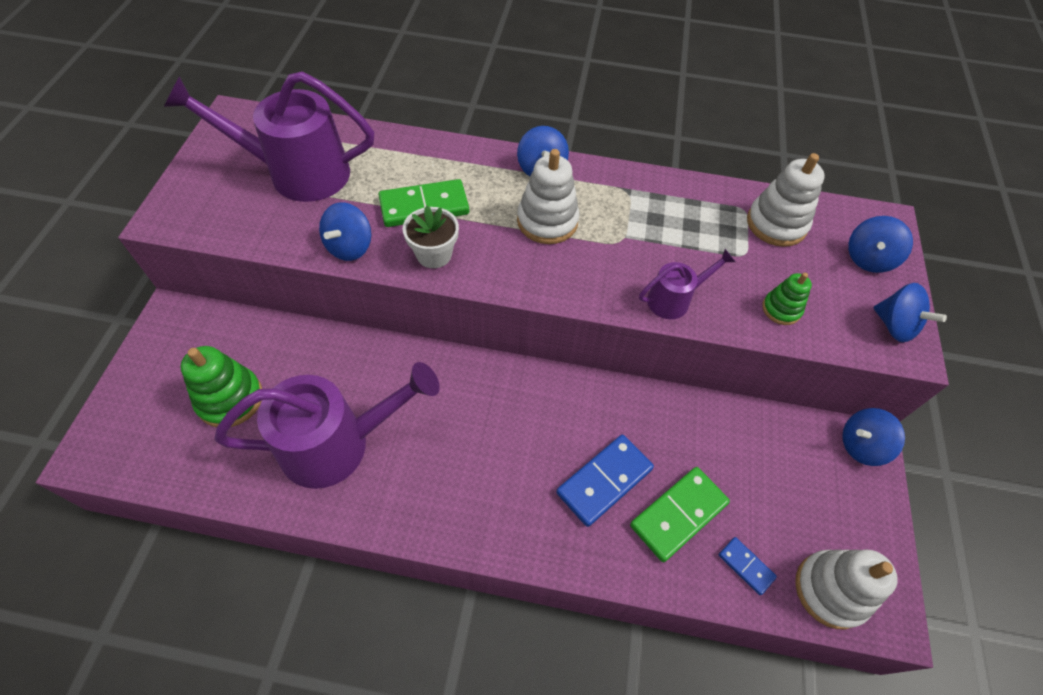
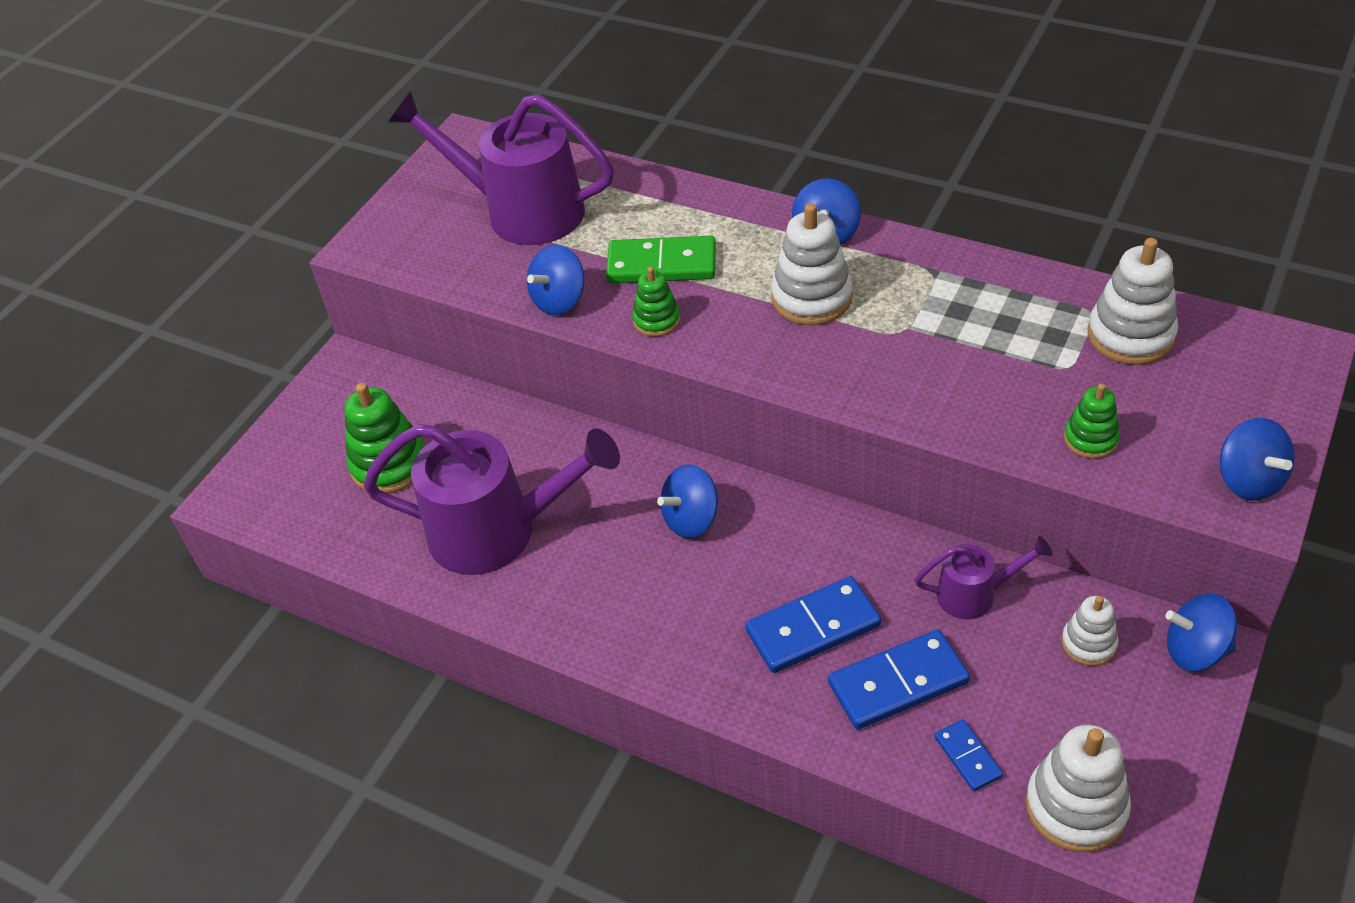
camera: 25 degrees right, 10 degrees down
white flower pot [403,206,459,268] -> green stacking toy [632,267,680,337]
green domino [630,467,730,562] -> blue domino [828,630,970,730]
purple watering can [639,249,735,319] -> purple watering can moved to [915,536,1052,619]
blue spinning top [848,216,913,273] -> blue spinning top moved to [657,464,718,538]
none -> white stacking toy [1061,596,1119,666]

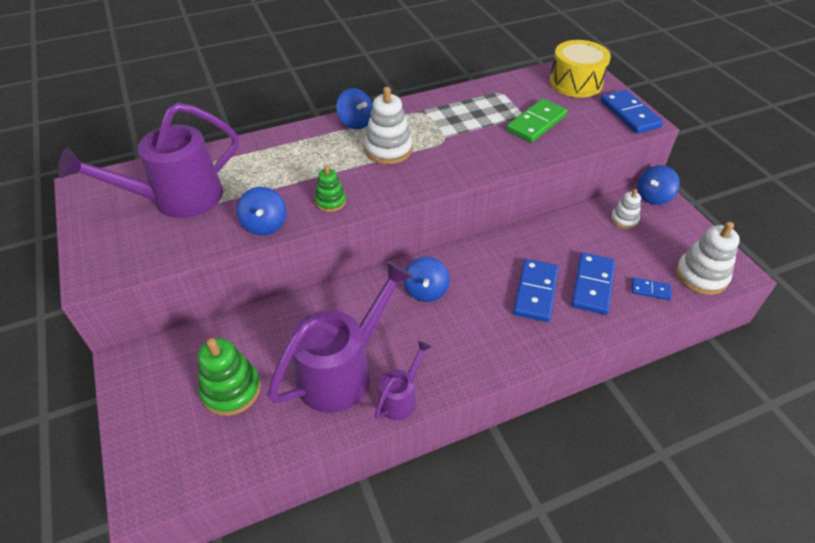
camera: 55 degrees left, 0 degrees up
green domino [606,236,716,283] -> green domino moved to [507,99,567,143]
purple watering can [915,536,1052,619] -> purple watering can moved to [375,340,431,420]
green stacking toy [1064,384,1120,459] -> none
white stacking toy [1088,238,1178,365] -> none
blue spinning top [1220,418,1295,501] -> blue domino [601,90,663,134]
none -> yellow drum [549,40,611,98]

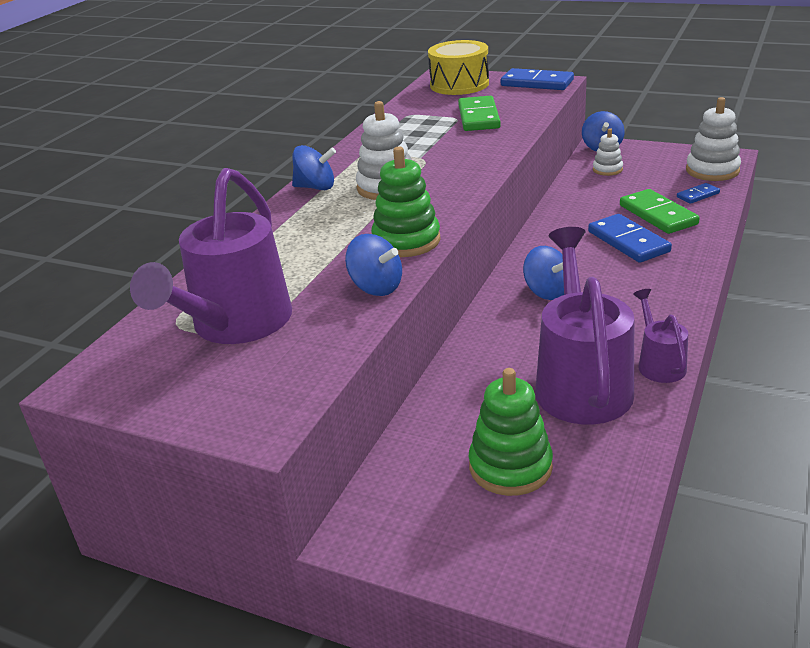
camera: 40 degrees left, 15 degrees down
green stacking toy [315,165,346,212] -> green stacking toy [371,147,441,257], size x1.70
blue domino [571,252,615,315] -> green domino [620,189,700,234]

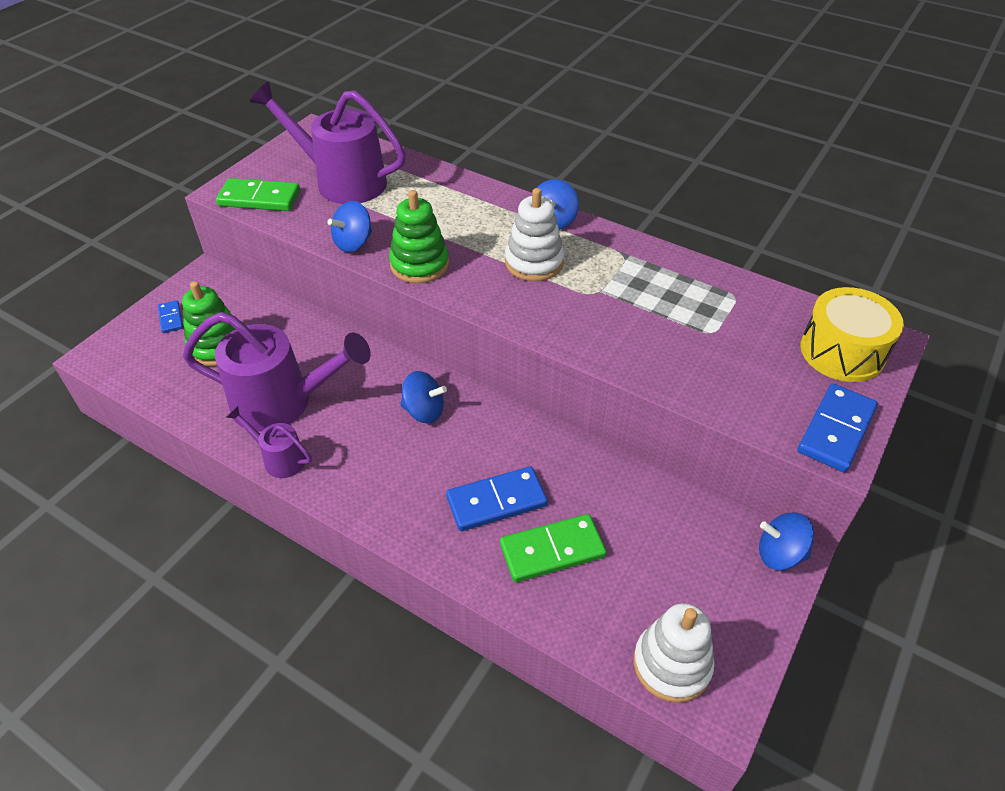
camera: 95 degrees right, 15 degrees up
green domino [458,96,501,131] -> green domino moved to [216,178,300,211]
blue spinning top [523,246,564,300] -> blue spinning top turned 135 degrees counterclockwise [400,371,447,424]
white stacking toy [593,128,623,176] -> none
purple watering can [633,289,688,383] -> purple watering can turned 150 degrees counterclockwise [226,406,312,478]
blue domino [677,183,720,204] -> blue domino moved to [158,300,183,333]

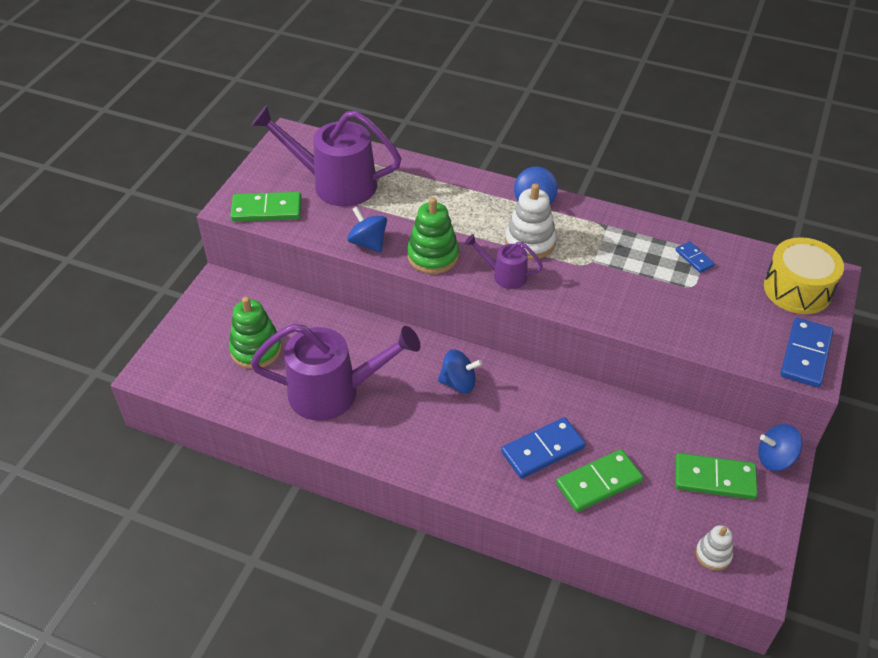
camera: 10 degrees left, 0 degrees up
blue domino [158,300,183,333] -> blue domino moved to [676,241,715,273]
purple watering can [226,406,312,478] -> purple watering can moved to [465,234,543,289]
blue spinning top [328,201,372,253] -> blue spinning top turned 105 degrees clockwise [347,206,387,253]
white stacking toy [633,603,715,703] -> white stacking toy [696,525,733,571], size x0.59
none -> green domino [675,453,758,500]

